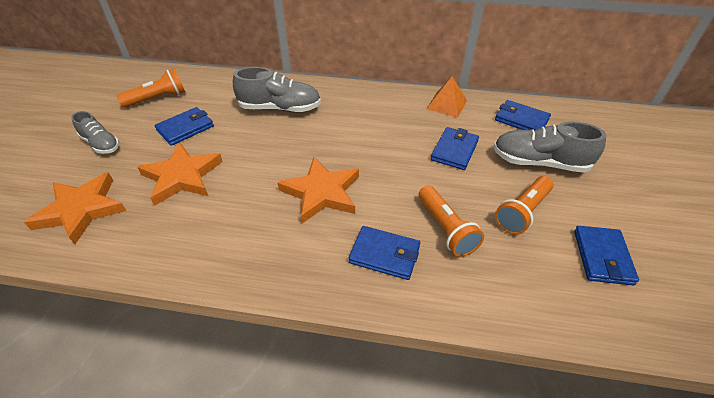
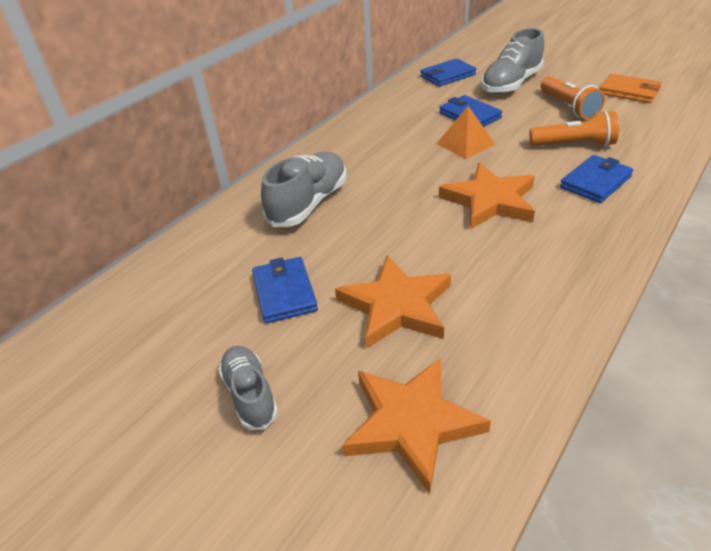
camera: 60 degrees left, 5 degrees down
grey shoe [71,111,119,154] -> grey shoe turned 90 degrees counterclockwise [218,346,278,430]
orange flashlight [117,69,185,108] -> none
orange pyramid [426,77,467,118] -> orange pyramid moved to [436,106,495,159]
blue wallet [574,226,639,286] -> orange wallet [600,74,662,103]

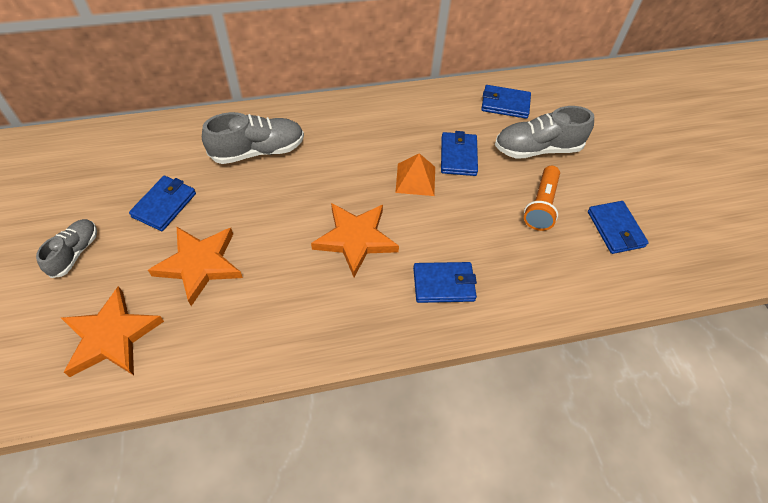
camera: 35 degrees right, 15 degrees up
orange flashlight [529,111,619,147] -> none
orange wallet [600,74,662,103] -> blue wallet [588,201,649,254]

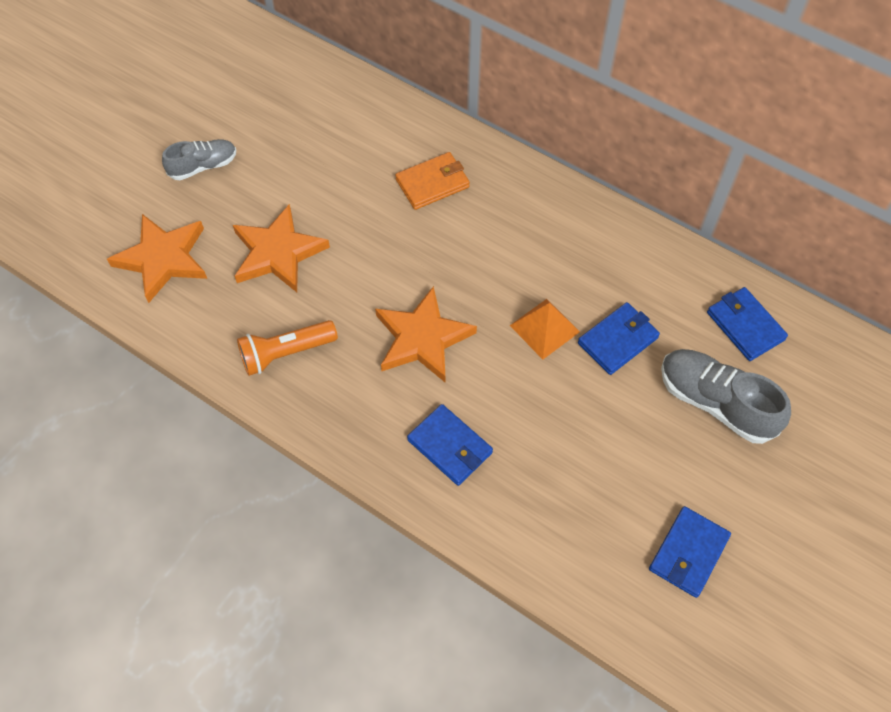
camera: 50 degrees right, 5 degrees up
blue wallet [129,176,196,231] -> none
grey shoe [202,112,304,164] -> orange wallet [395,152,470,210]
orange flashlight [524,166,560,231] -> orange flashlight moved to [237,320,338,376]

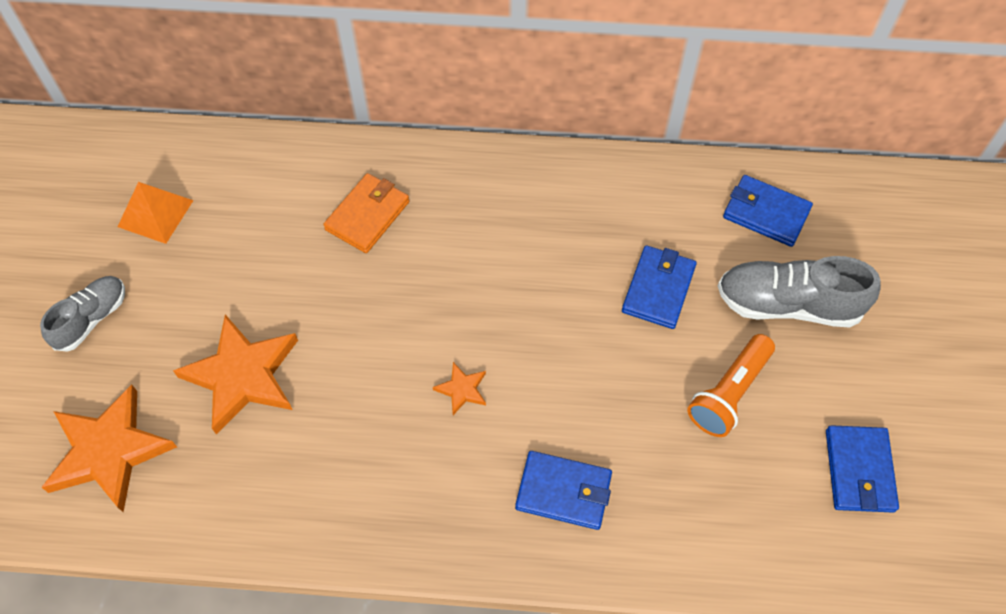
camera: 30 degrees left, 0 degrees up
orange flashlight [237,320,338,376] -> orange flashlight moved to [687,334,775,437]
orange star [375,286,477,382] -> orange star [433,362,486,415], size x0.45
orange pyramid [510,299,580,359] -> orange pyramid moved to [118,182,194,244]

